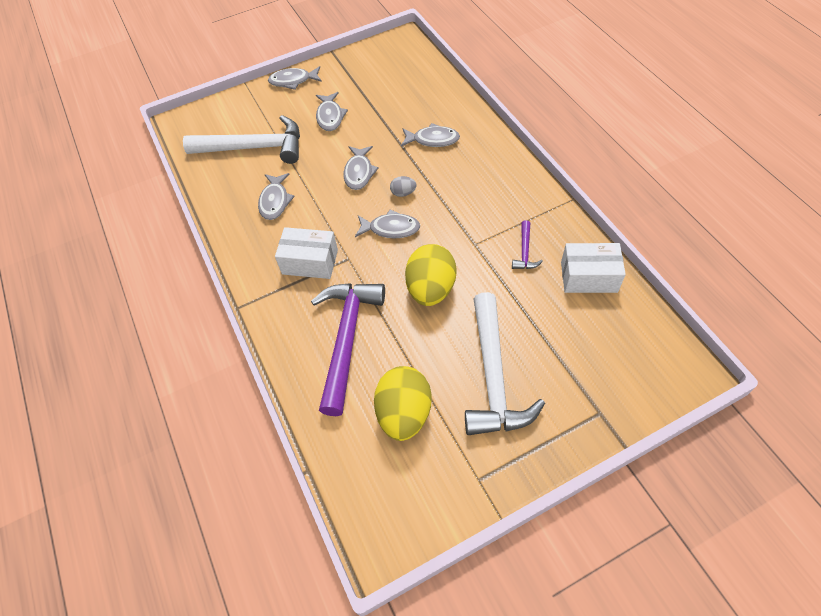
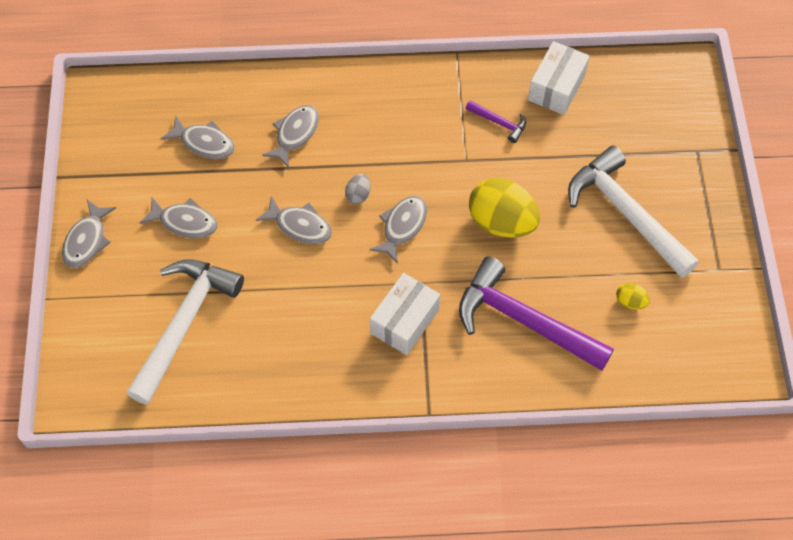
camera: 70 degrees left, 5 degrees up
grey fish [258,173,295,220] -> grey fish moved to [161,116,235,159]
yellow egg [374,366,432,441] -> yellow egg [616,283,650,309], size x0.44
white hammer [465,292,545,435] -> white hammer turned 150 degrees counterclockwise [568,146,699,278]

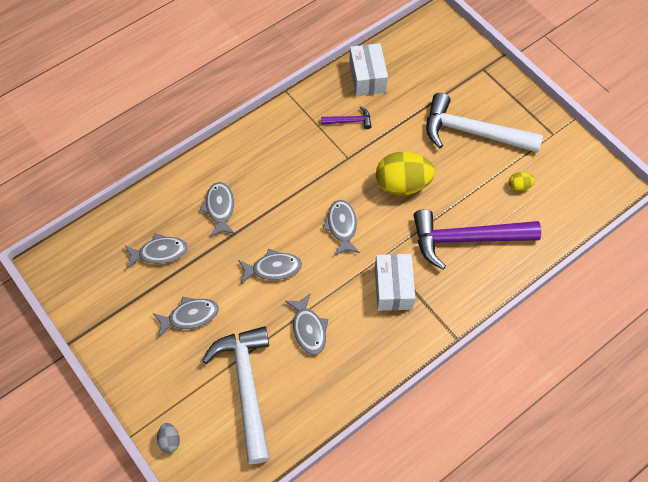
camera: 35 degrees left, 0 degrees up
grey fish [62,200,116,268] -> grey fish moved to [285,294,328,355]
grey egg [345,174,371,204] -> grey egg moved to [157,423,180,453]

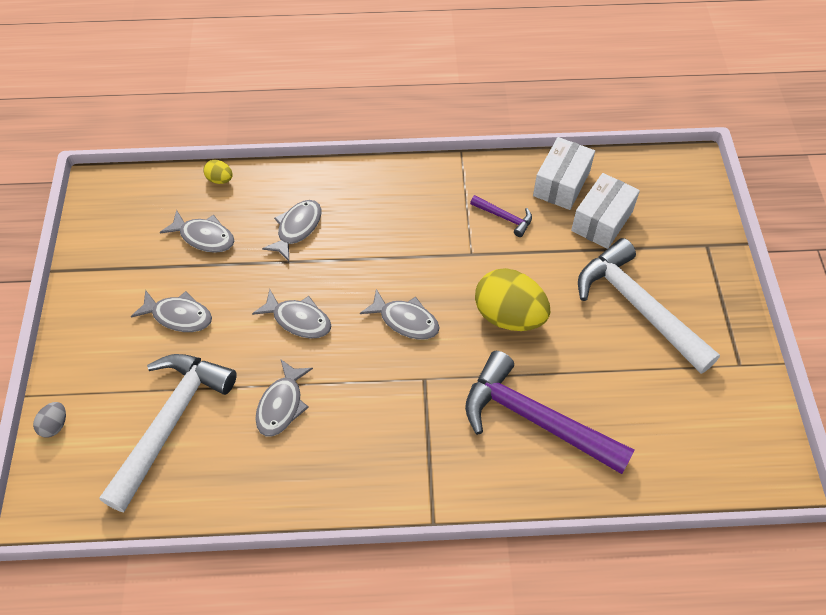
camera: 35 degrees right, 5 degrees down
grey fish [322,200,360,256] -> grey fish turned 90 degrees clockwise [360,289,440,340]
white box [375,254,415,311] -> white box moved to [571,173,640,249]
yellow egg [509,172,535,191] -> yellow egg moved to [203,160,233,184]

